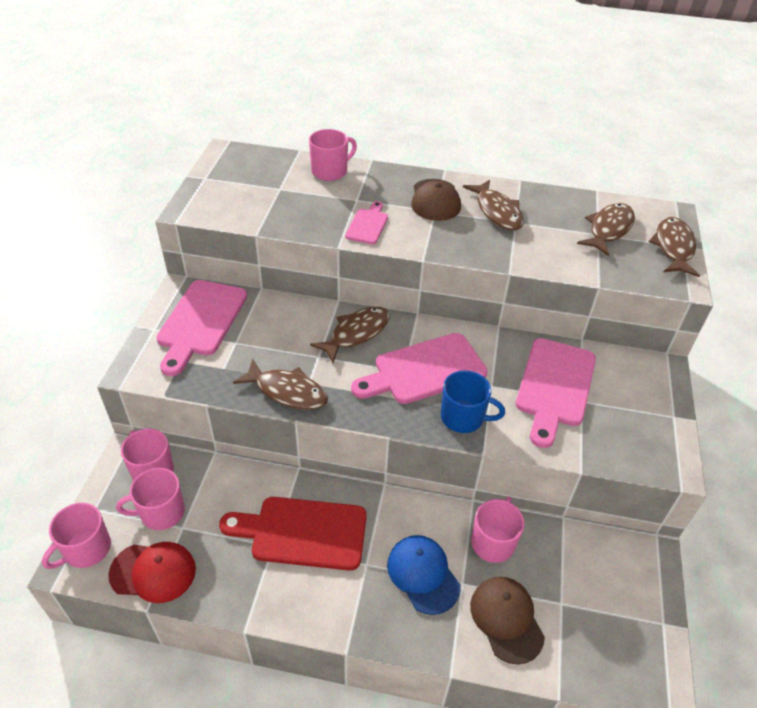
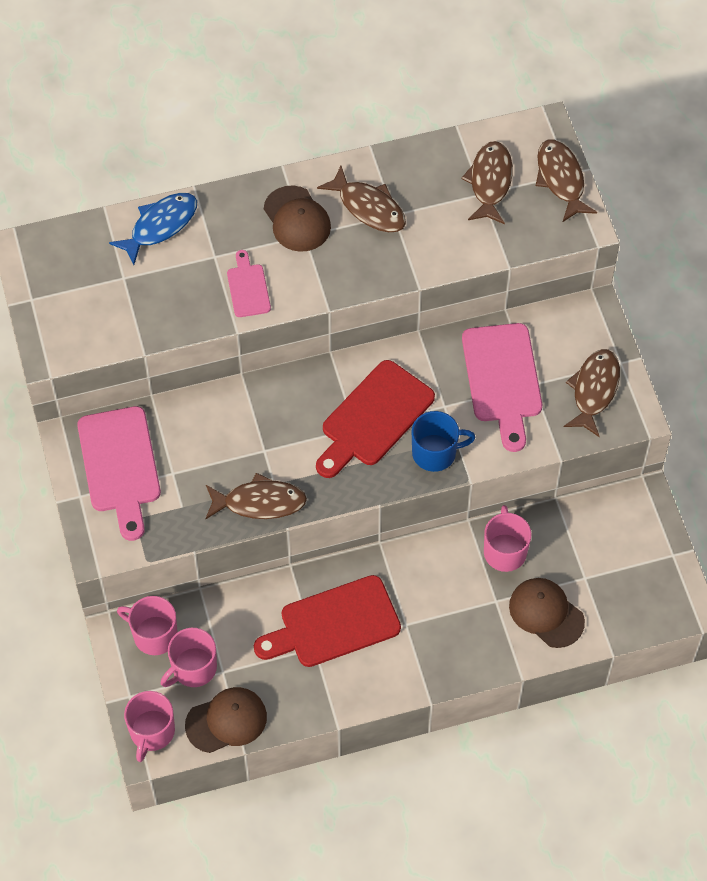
camera: 25 degrees left, 15 degrees up
red cap [108,542,196,603] -> brown cap [185,687,267,753]
pink mug [309,129,357,181] -> blue fish [109,193,197,265]
brown fish [310,307,390,363] -> brown fish moved to [564,349,620,437]
pink cutting board [351,333,488,404] -> red cutting board [316,360,435,478]
blue cap [387,535,460,615] -> none

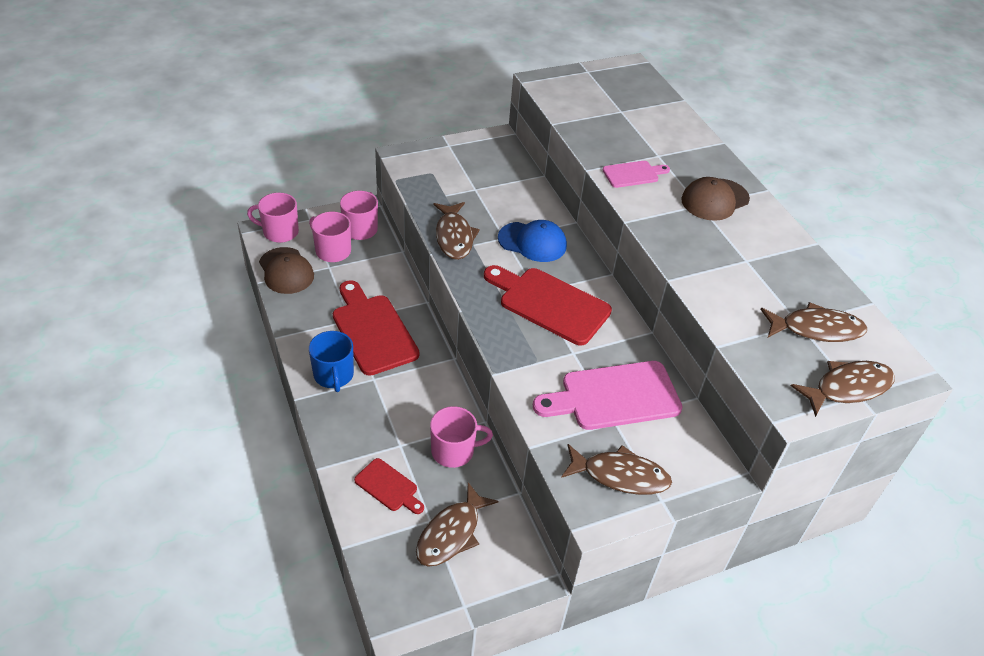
camera: 80 degrees right, 15 degrees down
pink cutting board [77,406,161,541] -> none
blue fish [109,193,197,265] -> none
brown fish [317,166,406,232] -> brown fish moved to [416,482,499,567]
blue mug [412,411,476,472] -> blue mug moved to [309,331,354,392]
brown cap [509,578,585,648] -> red cutting board [354,458,424,514]
none -> blue cap [498,220,567,262]

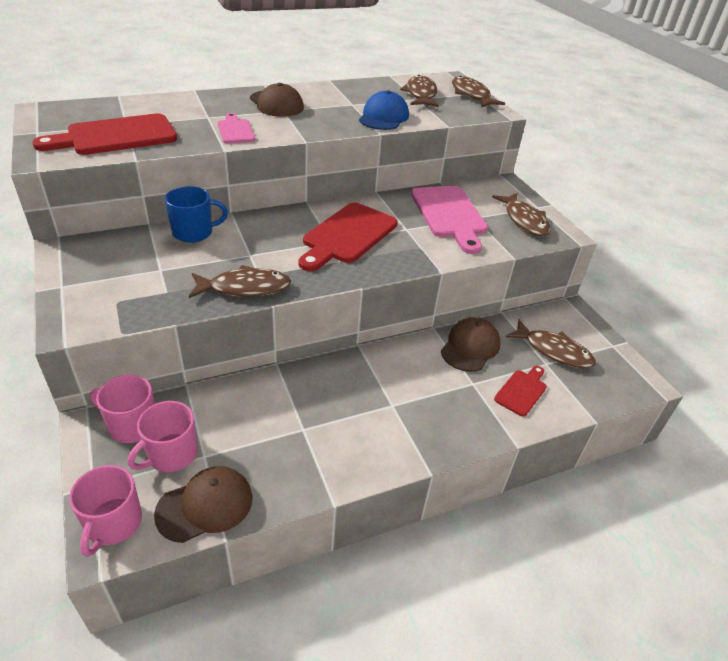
camera: 90 degrees left, 5 degrees down
blue mug [309,331,354,392] -> blue mug moved to [165,186,228,243]
red cutting board [333,280,419,376] -> red cutting board moved to [32,113,177,155]
pink mug [430,406,493,468] -> brown cap [441,317,500,372]
blue cap [498,220,567,262] -> blue cap moved to [359,90,409,130]
brown fish [561,444,672,495] -> brown fish turned 150 degrees clockwise [492,193,551,237]

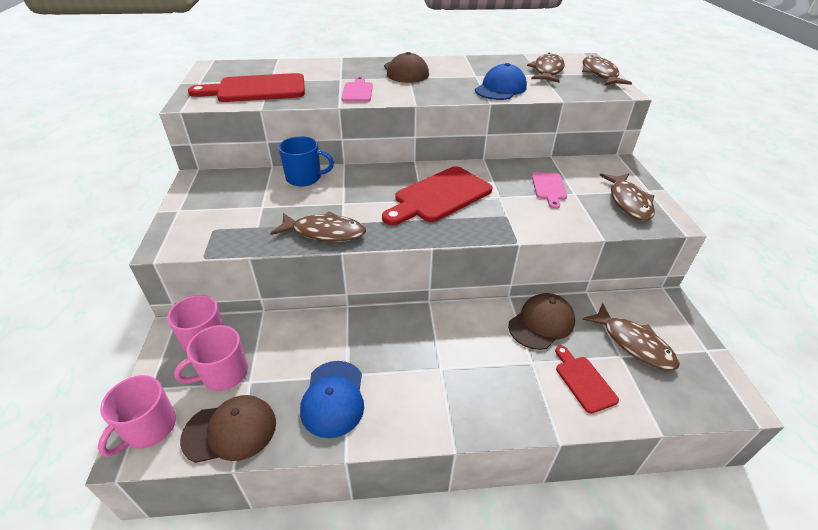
camera: 20 degrees right, 0 degrees up
pink cutting board [411,186,488,254] -> pink cutting board [532,172,567,209], size x0.53
red cutting board [494,366,547,417] -> red cutting board turned 75 degrees counterclockwise [555,346,619,414]
none -> blue cap [300,361,364,438]

